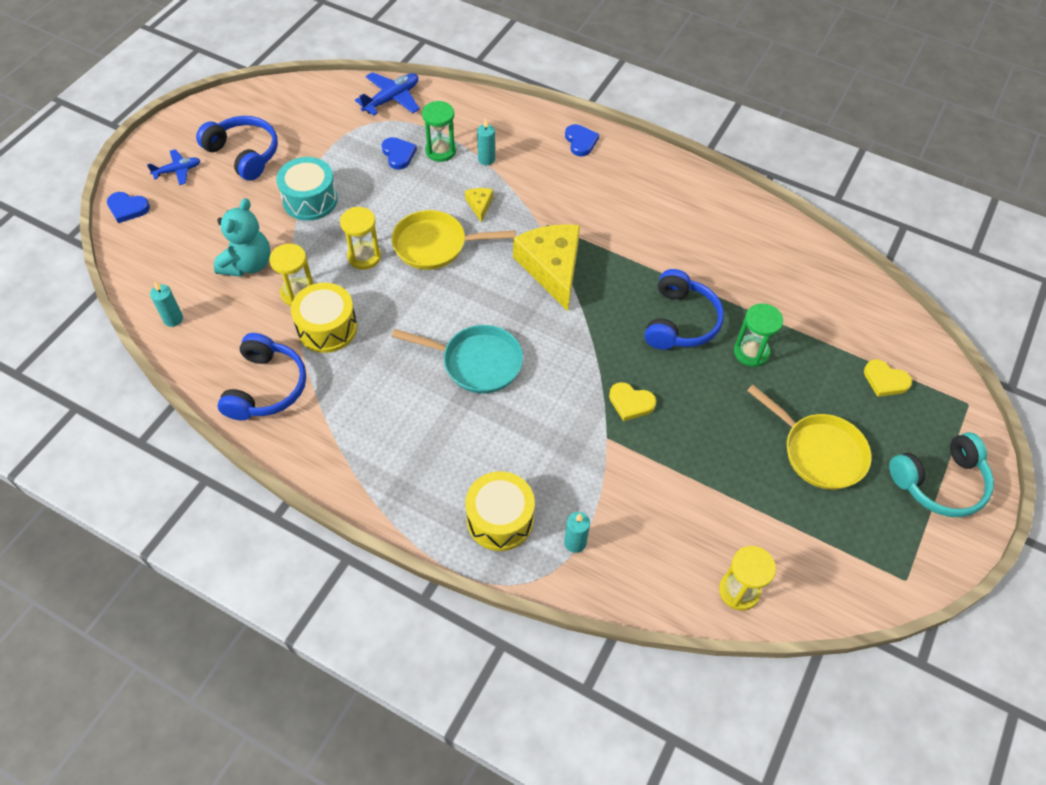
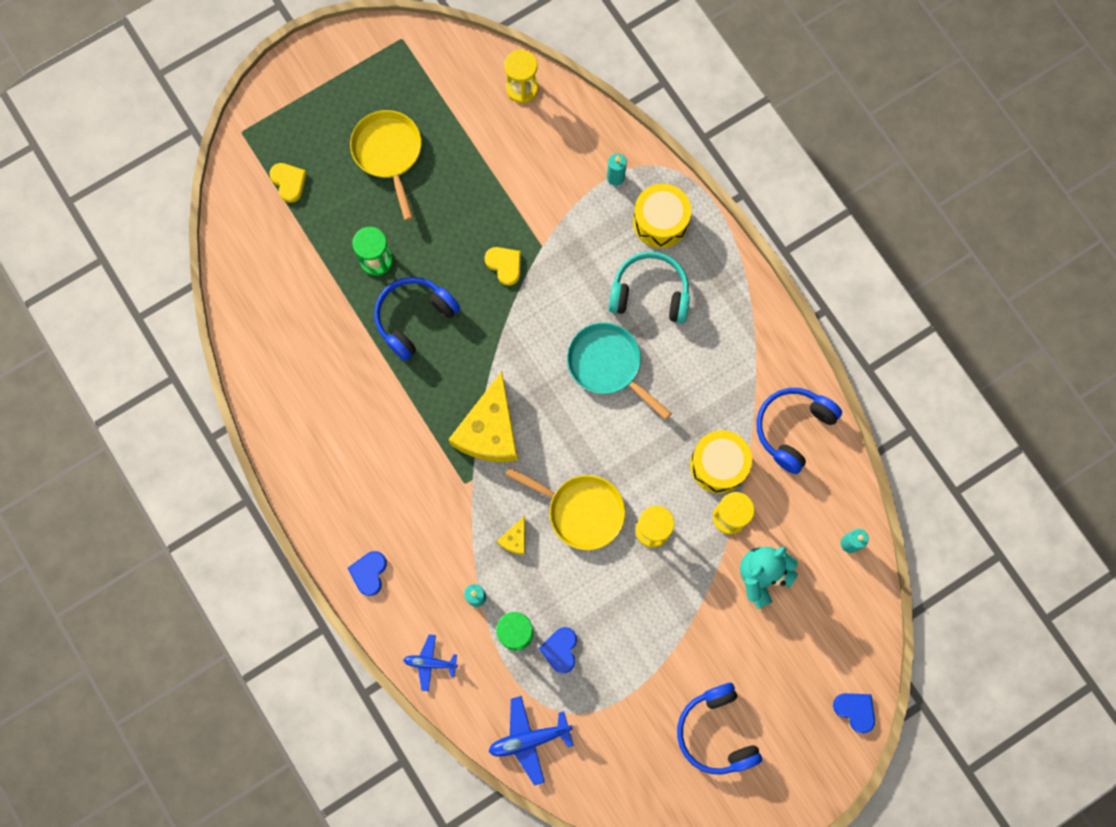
camera: 150 degrees left, 20 degrees up
blue plane [147,149,201,185] -> blue plane moved to [403,634,458,691]
turquoise drum [276,157,338,221] -> none
turquoise headphones [889,432,994,517] -> turquoise headphones moved to [609,252,690,323]

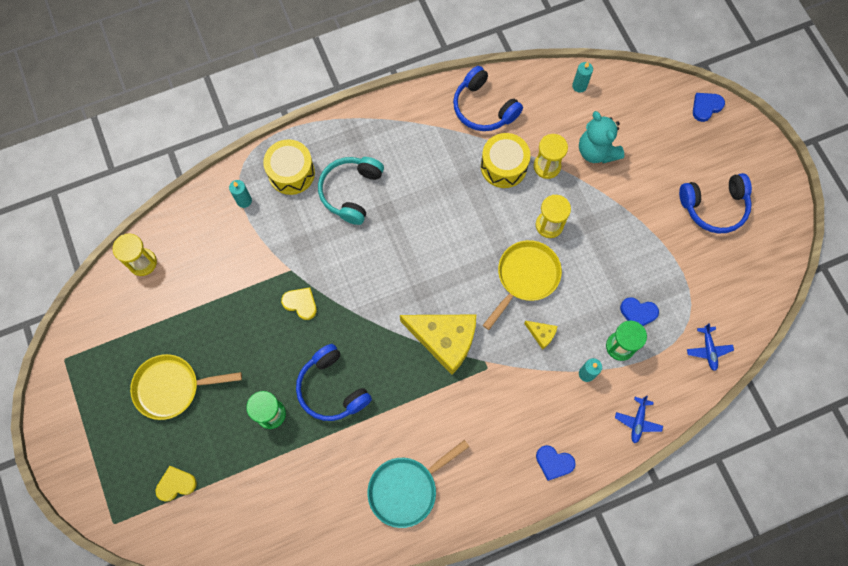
camera: 80 degrees left, 5 degrees down
yellow heart [485,247,521,286] -> yellow heart turned 60 degrees clockwise [281,287,317,320]
blue plane [488,696,574,785] -> blue plane [687,323,734,371], size x0.65
turquoise pan [567,322,672,420] -> turquoise pan moved to [368,440,470,528]

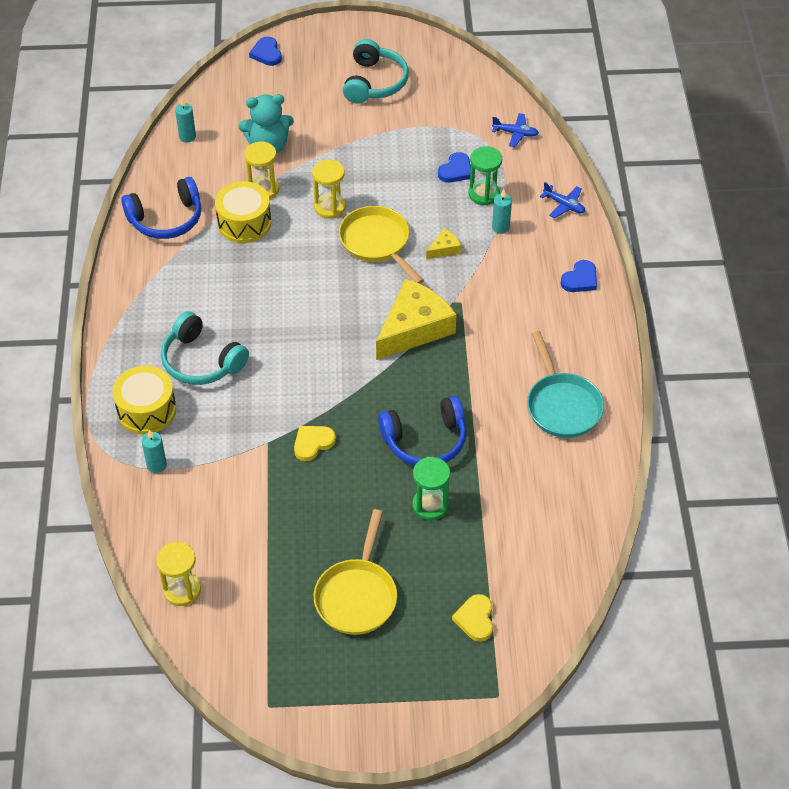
camera: 70 degrees left, 20 degrees down
blue headphones [679,173,752,234] -> turquoise headphones [343,39,409,103]

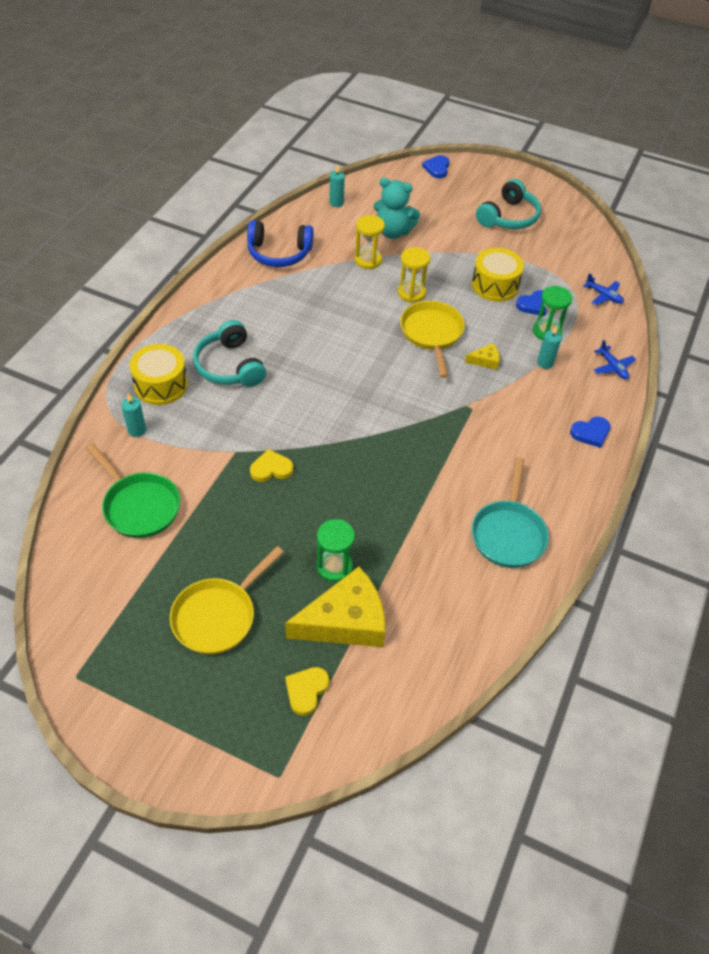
camera: 25 degrees right, 0 degrees up
yellow hourglass [156,542,201,606] -> none
yellow drum [215,181,271,243] -> yellow drum moved to [472,248,524,302]
yellow cheese [376,279,456,360] -> yellow cheese moved to [285,567,385,647]
blue headphones [378,396,466,466] -> none
none -> green pan [86,444,180,538]

